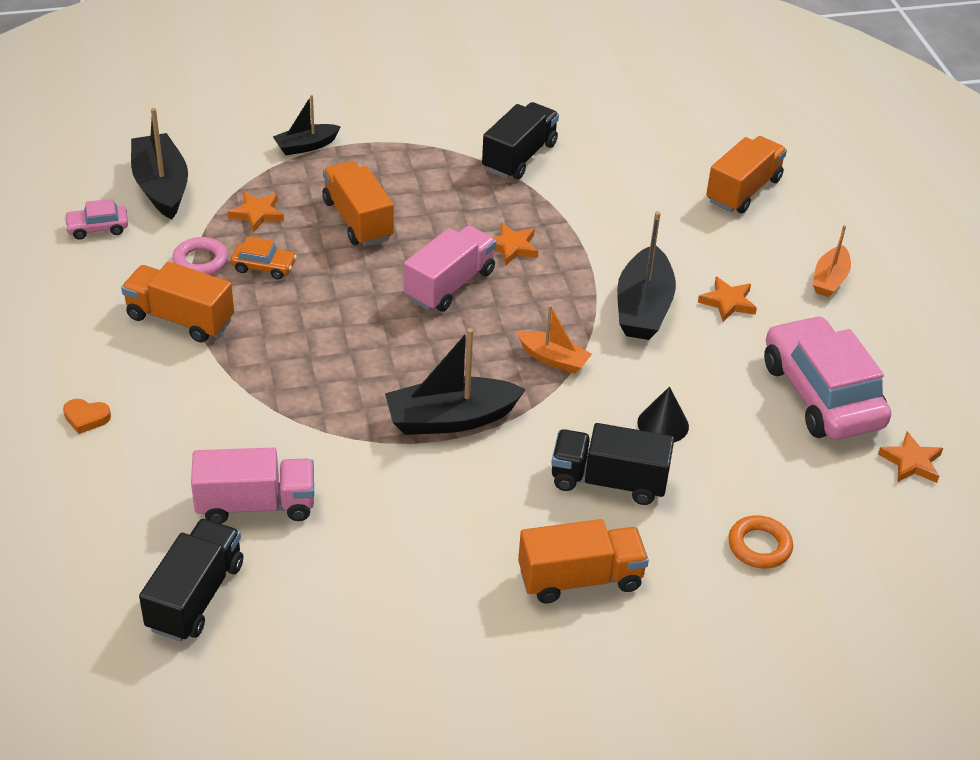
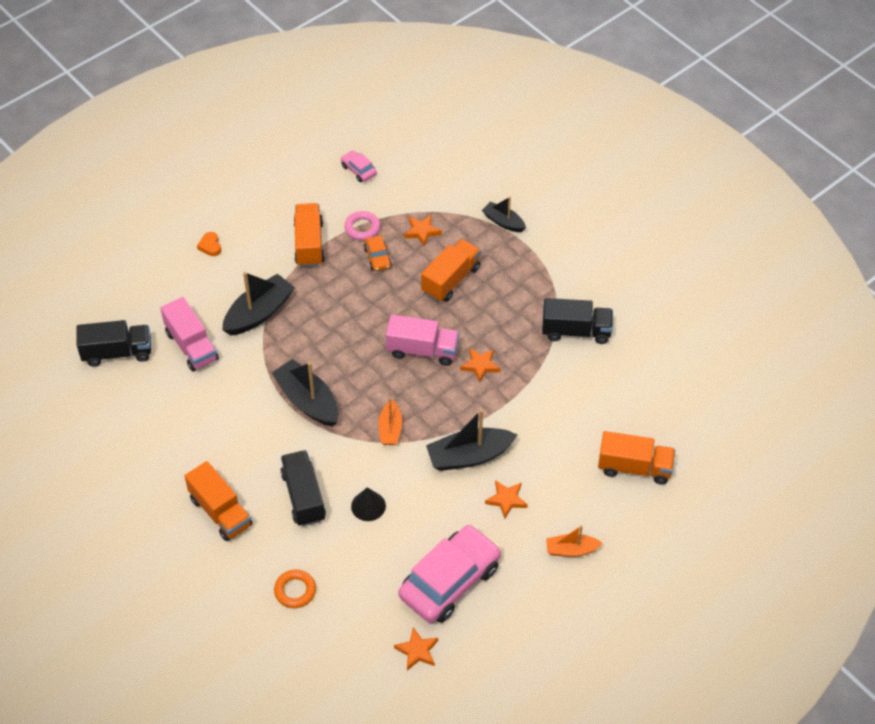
camera: 65 degrees right, 10 degrees up
black boat [131,108,188,219] -> black boat moved to [222,272,295,335]

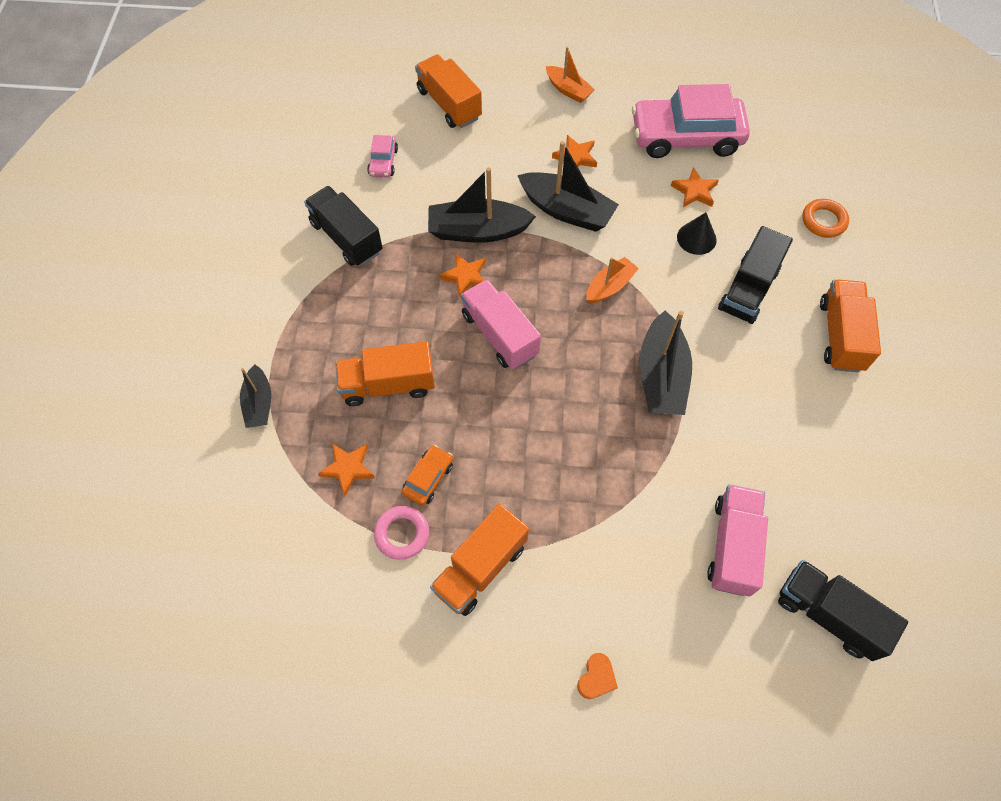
camera: 135 degrees left, 10 degrees up
black boat [222,272,295,335] -> black boat moved to [428,167,536,243]
pink car [341,150,377,182] -> pink car moved to [367,135,398,177]
orange star [394,627,438,671] -> orange star moved to [671,167,719,207]

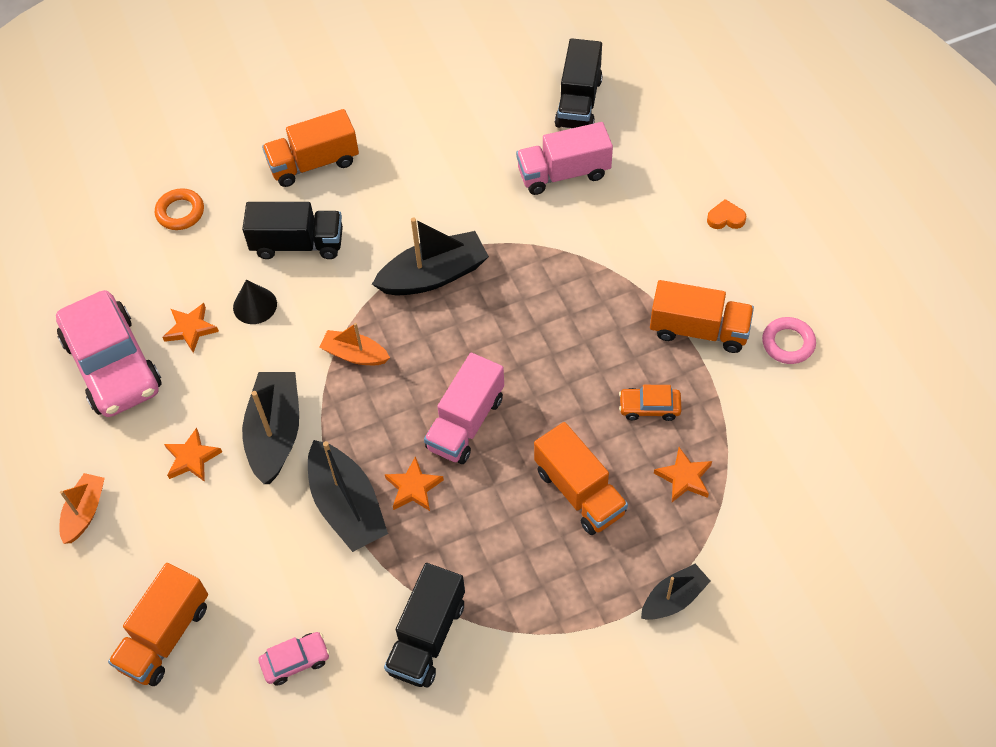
camera: 115 degrees left, 5 degrees down
pink ring [374,506,429,560] -> pink ring moved to [762,317,816,364]

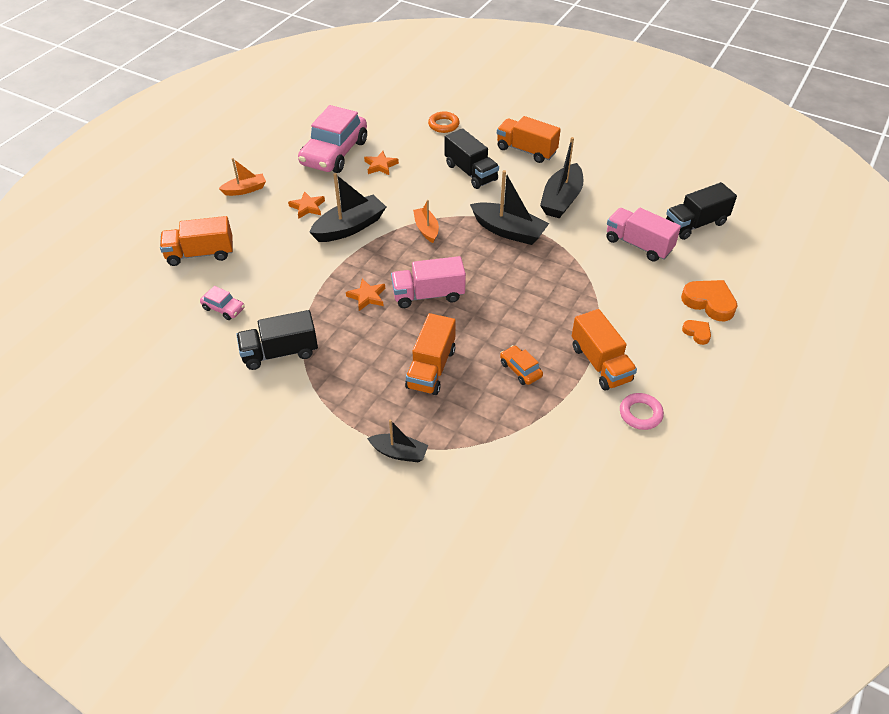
camera: 50 degrees right, 10 degrees down
black cone [233,280,277,324] -> none
black boat [308,440,388,552] -> black boat moved to [540,137,583,218]
orange star [654,447,712,502] -> none
none -> orange heart [681,280,738,321]

